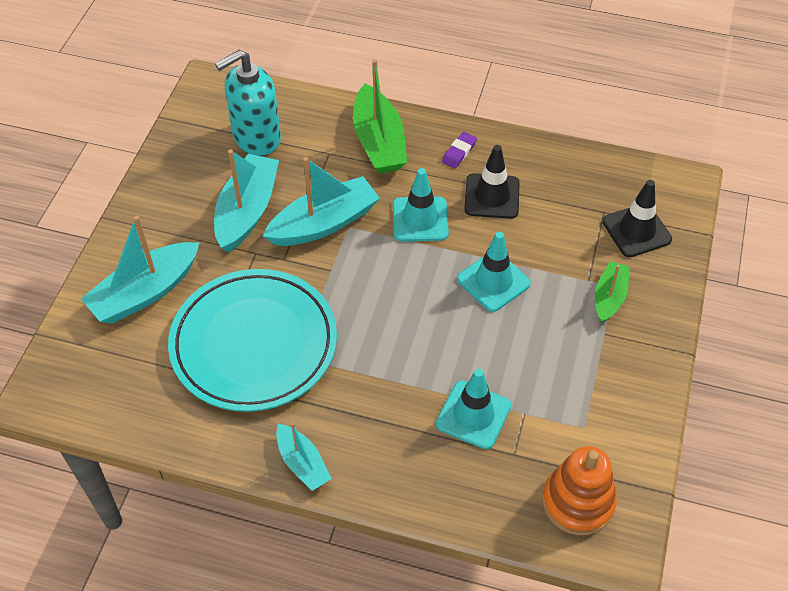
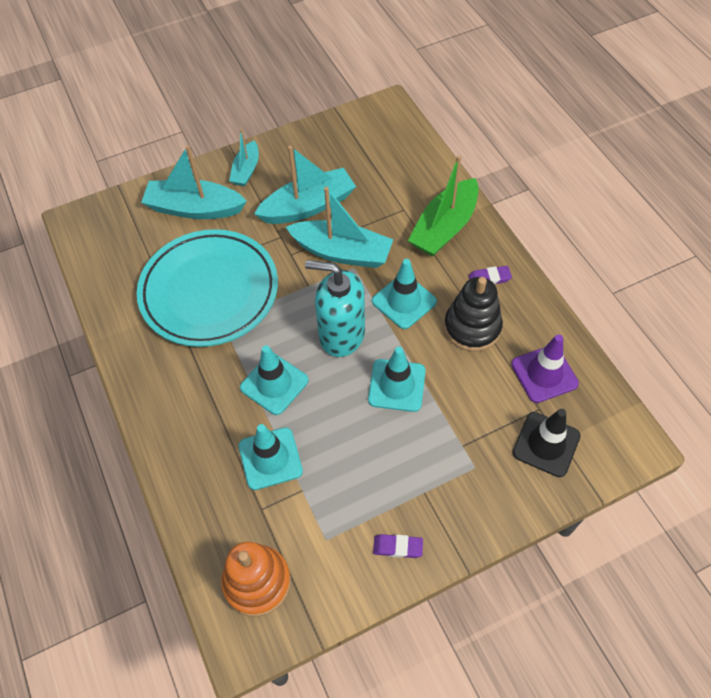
camera: 50 degrees right, 5 degrees up
turquoise soap dispenser [215,50,281,156] -> turquoise soap dispenser moved to [305,260,365,357]
turquoise boat [276,422,332,491] -> turquoise boat moved to [229,129,259,186]
black traffic cone [464,145,520,219] -> black stacking toy [444,277,503,352]
green boat [595,261,630,323] -> none
none -> turquoise traffic cone [240,345,309,415]
none -> purple eraser [373,534,423,558]
none -> purple traffic cone [511,334,579,403]

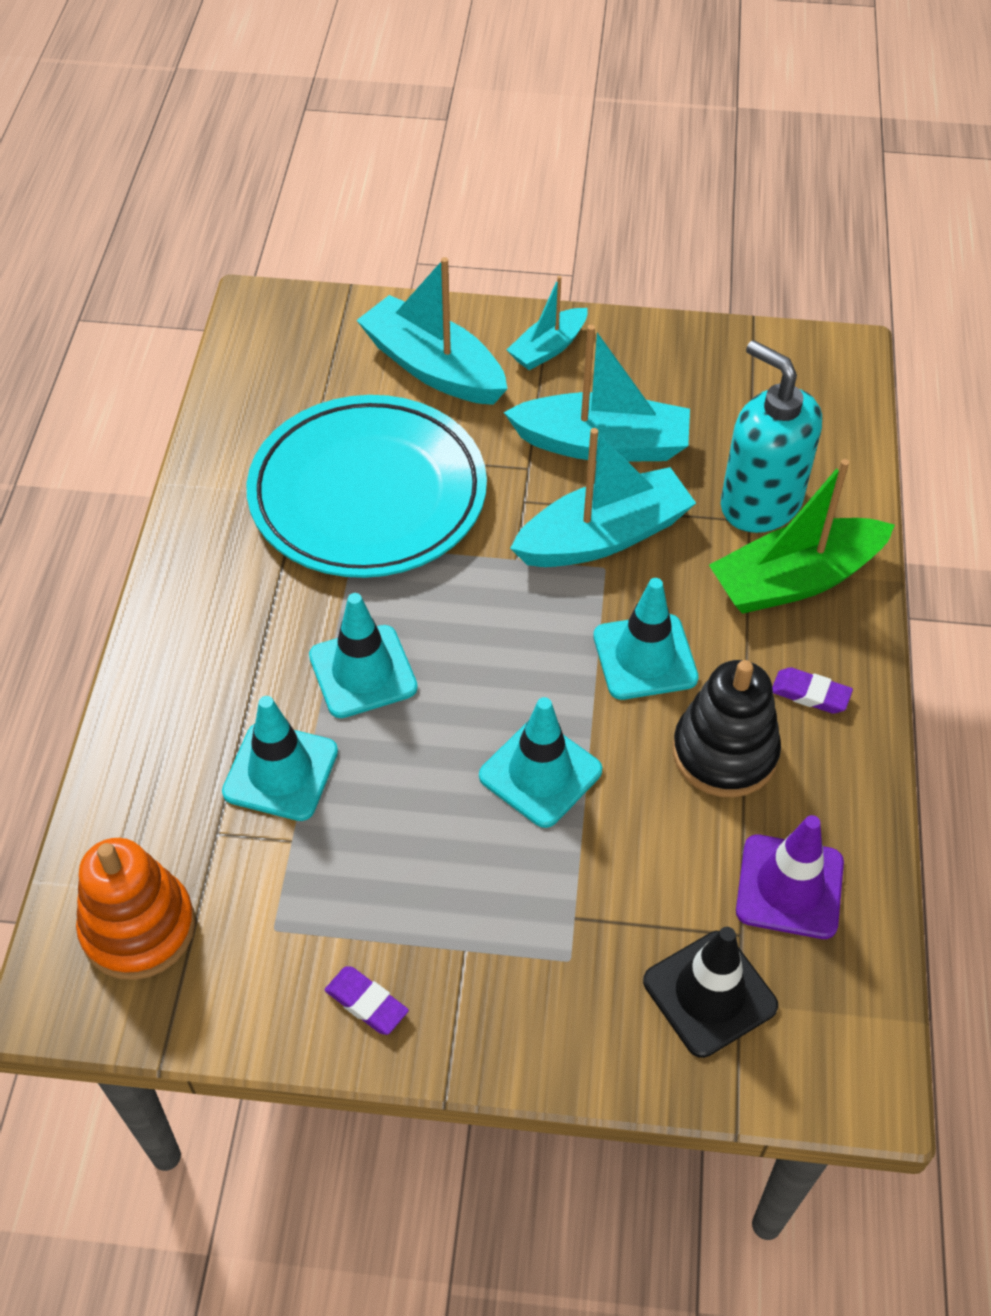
camera: 30 degrees right, 5 degrees down
turquoise boat [286,187,393,268] -> turquoise boat turned 75 degrees counterclockwise [510,428,696,567]
turquoise soap dispenser [305,260,365,357] -> turquoise soap dispenser moved to [721,340,822,533]

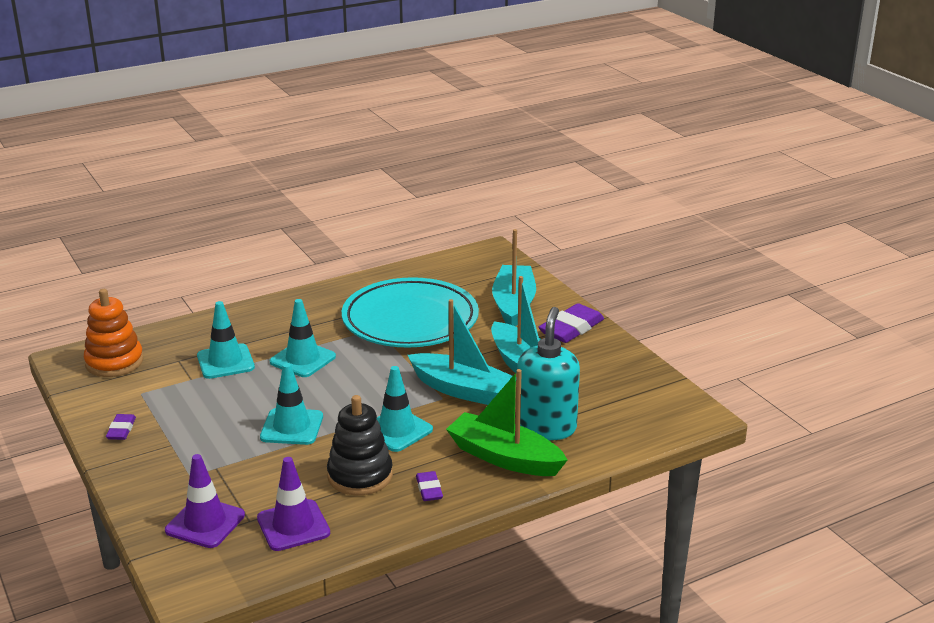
camera: 55 degrees right, 25 degrees down
turquoise boat [507,276,588,370] -> purple eraser [539,303,604,343]
black traffic cone [643,927,778,1058] -> purple traffic cone [165,454,245,548]

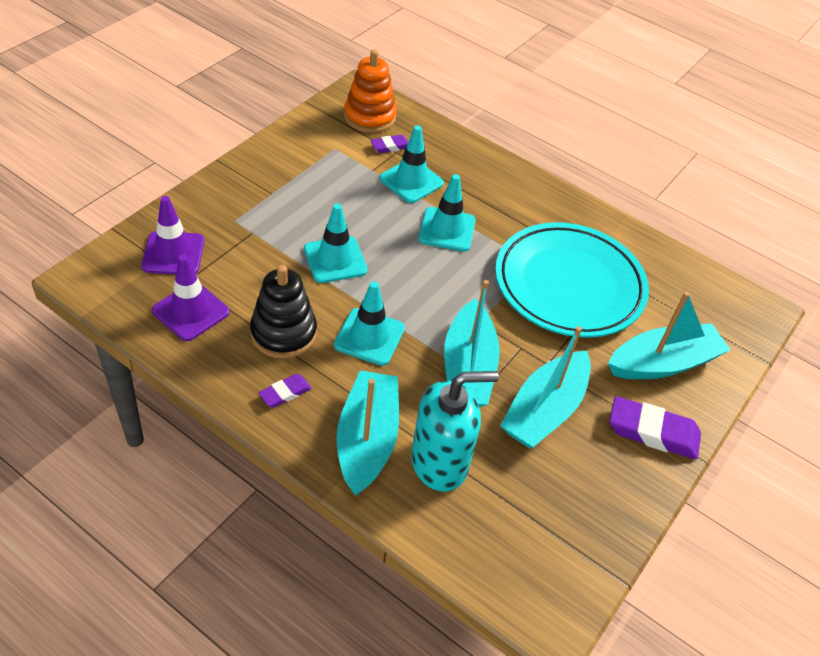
camera: 60 degrees right, 20 degrees up
purple eraser [106,414,136,440] -> purple eraser moved to [370,135,408,153]
green boat [446,369,568,476] -> turquoise boat [336,370,399,496]

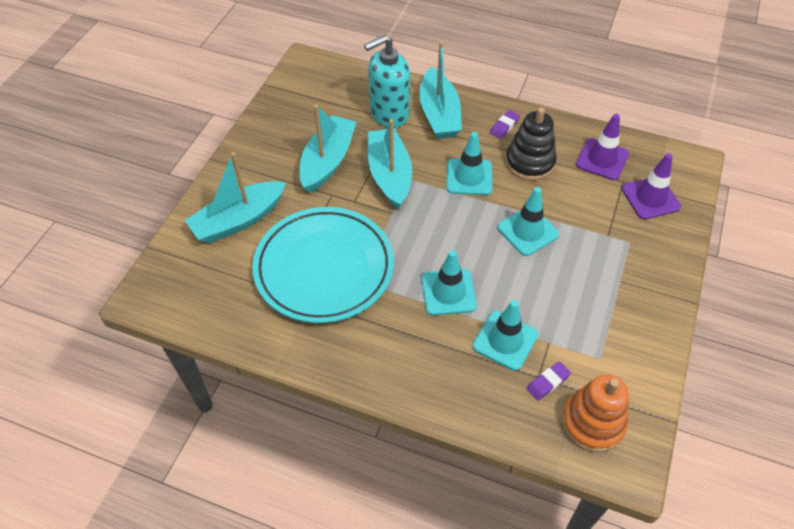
camera: 170 degrees right, 5 degrees up
purple eraser [609,396,701,460] -> none

